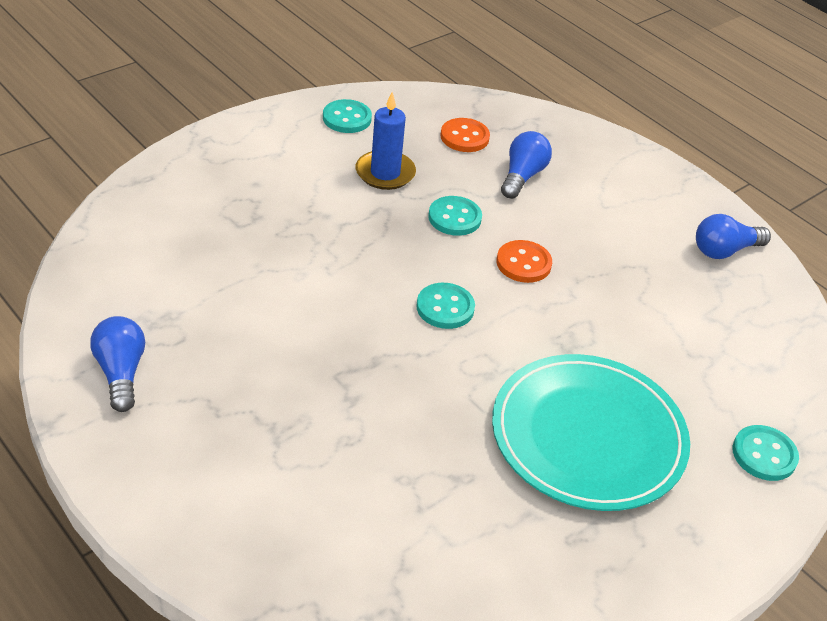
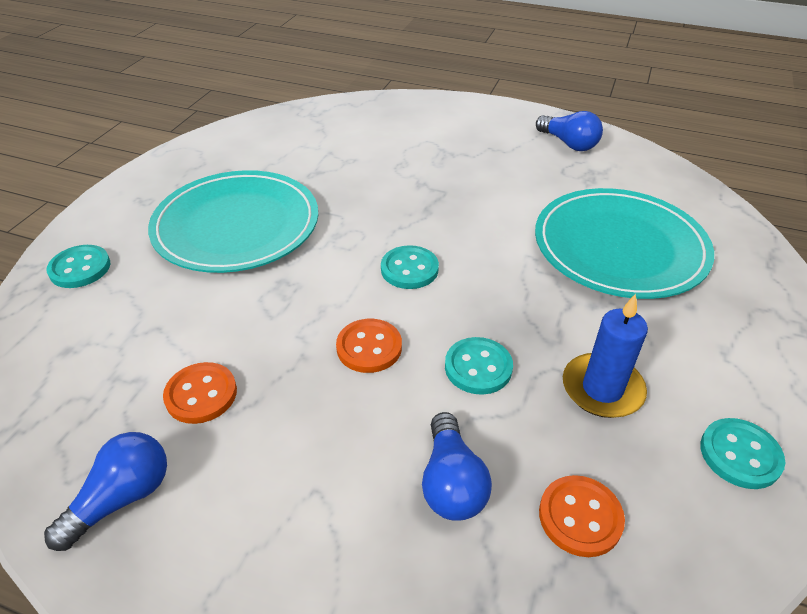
camera: 155 degrees right, 0 degrees up
none -> orange button [163,362,237,424]
none -> turquoise plate [535,188,714,299]

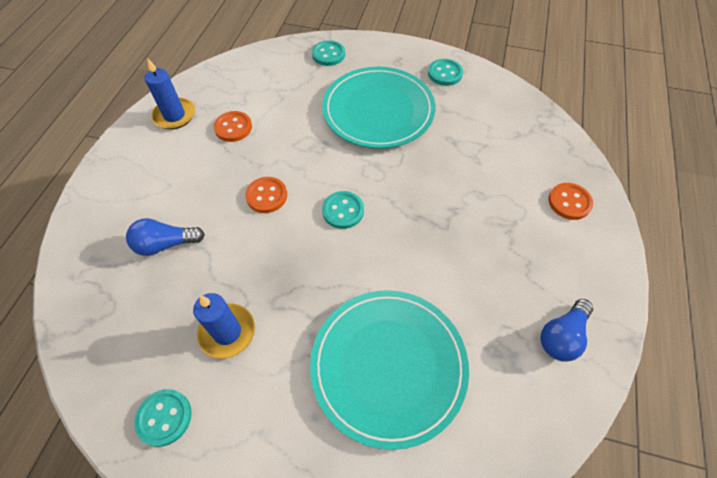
camera: 85 degrees right, 15 degrees up
blue light bulb [44,432,167,551] -> blue candle [145,59,195,129]
turquoise button [445,337,513,395] -> turquoise button moved to [428,59,463,86]
orange button [539,475,625,557] -> orange button moved to [548,183,593,220]

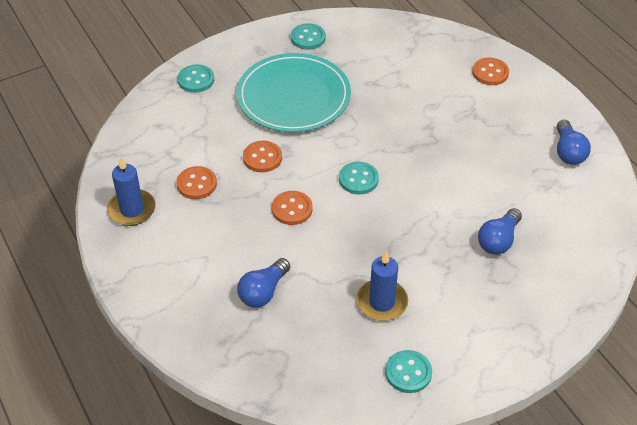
camera: 45 degrees left, 10 degrees down
turquoise plate [310,290,469,450] -> blue light bulb [478,208,522,255]
none -> orange button [243,141,282,172]

